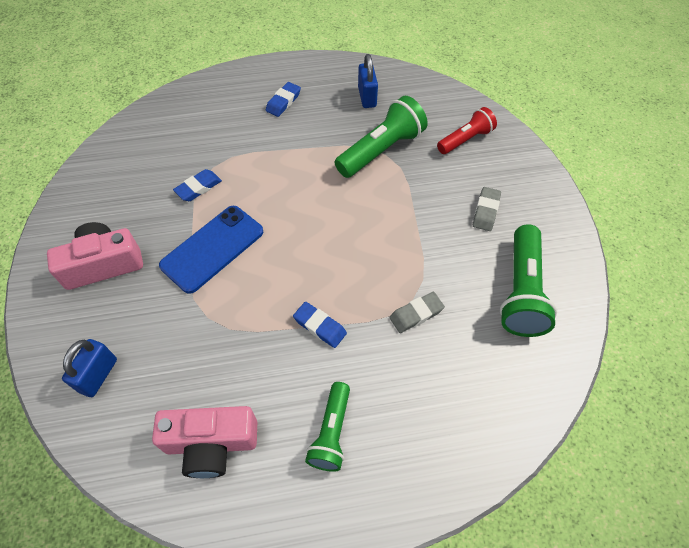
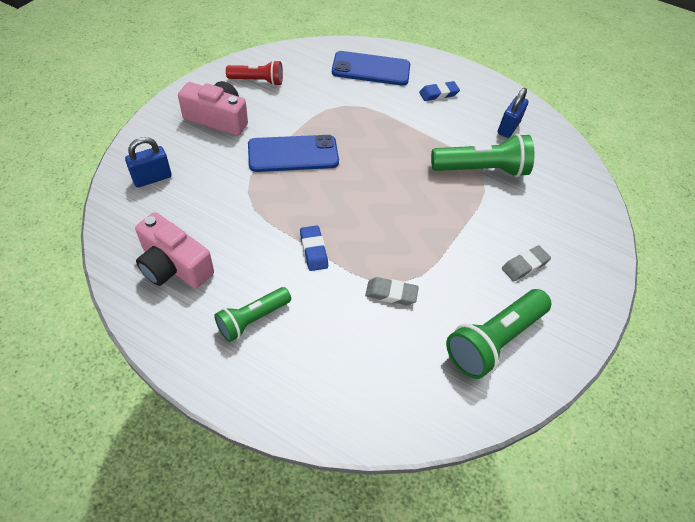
camera: 35 degrees right, 5 degrees down
blue eraser [173,169,222,201] -> none
red flashlight [437,107,497,154] -> red flashlight moved to [226,60,283,86]
none -> blue phone [332,51,410,86]

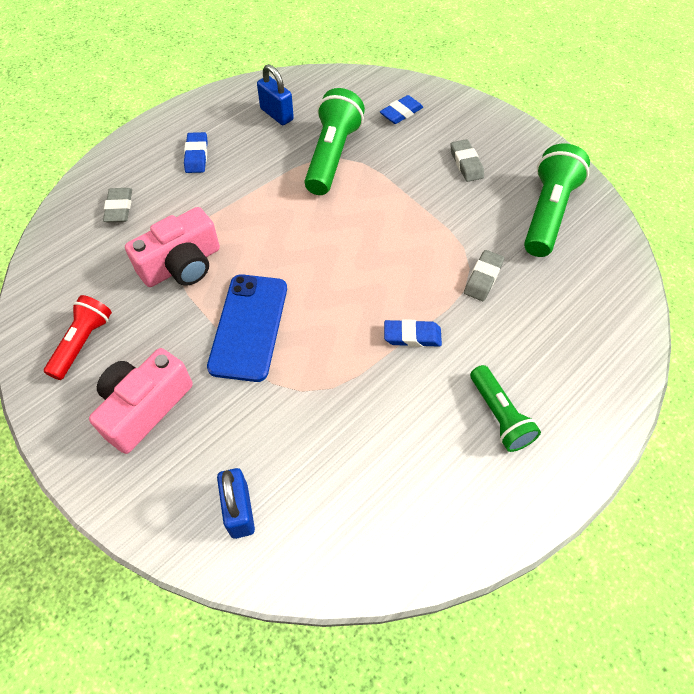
camera: 70 degrees left, 5 degrees up
pink camera [135,212,214,288] -> pink camera moved to [125,207,220,287]
blue phone [332,51,410,86] -> grey eraser [103,188,132,222]
green flashlight [446,289,551,379] -> green flashlight turned 135 degrees counterclockwise [524,144,590,257]
none -> blue eraser [380,95,423,124]

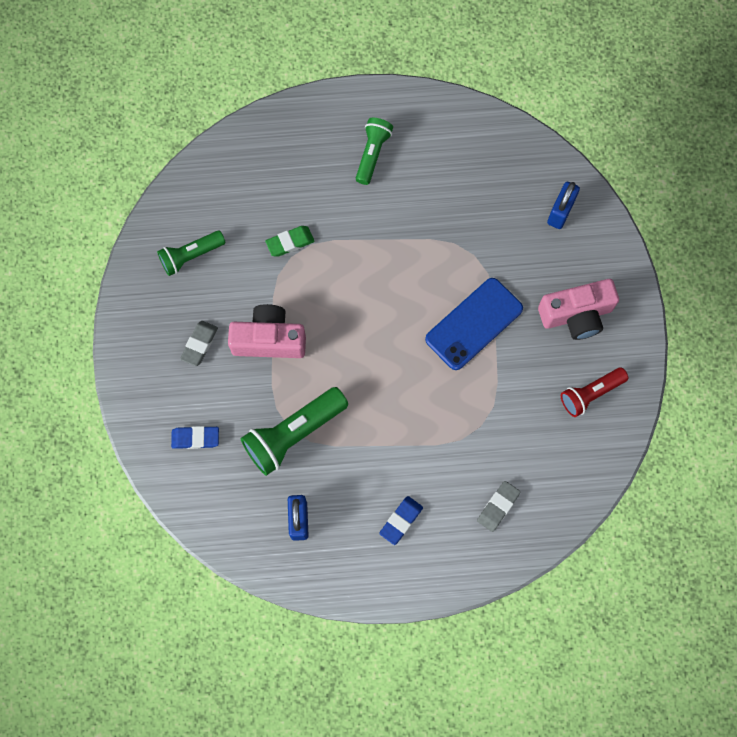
camera: 140 degrees left, 15 degrees up
pink camera [125,207,220,287] -> pink camera moved to [228,304,306,358]
blue eraser [384,319,442,347] -> none
grey eraser [464,250,504,301] -> green eraser [265,226,315,257]
green flashlight [524,144,590,257] -> green flashlight [157,231,226,276], size x0.63

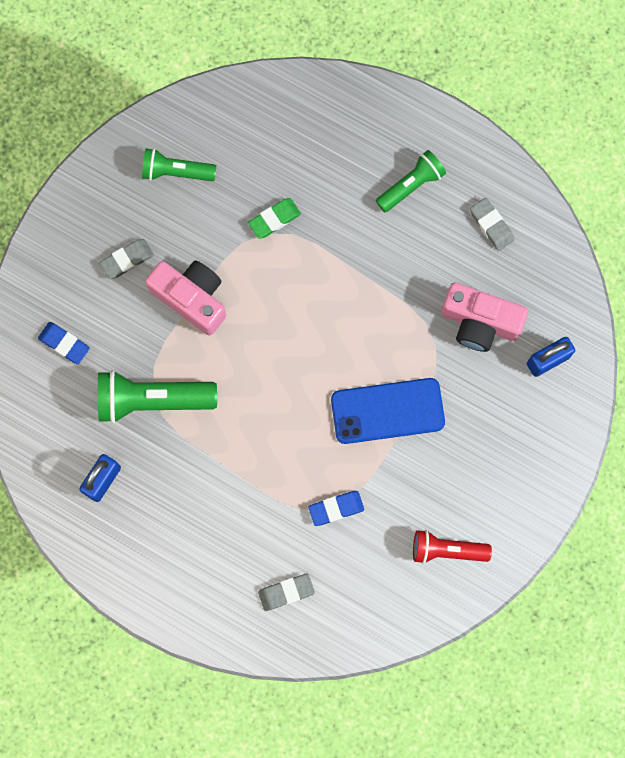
camera: 35 degrees right, 5 degrees up
green eraser [265,226,315,257] -> green eraser turned 45 degrees counterclockwise [248,198,301,239]
blue eraser [379,496,423,545] -> blue eraser moved to [308,491,364,526]
pink camera [538,279,619,340] -> pink camera moved to [441,282,528,352]
none -> grey eraser [470,198,514,251]

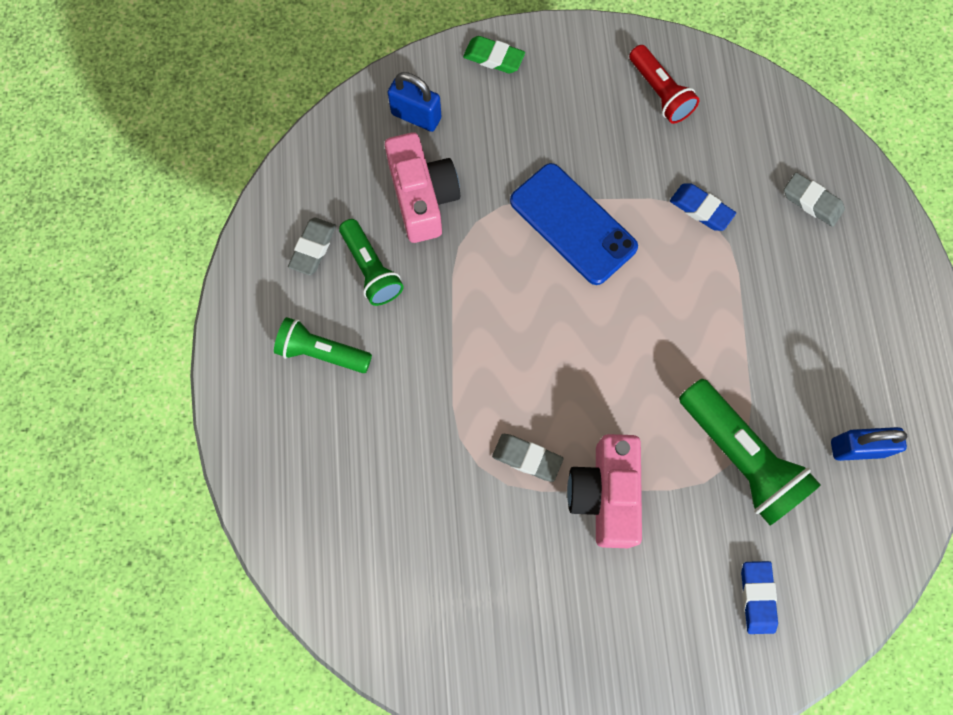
camera: 125 degrees left, 5 degrees down
grey eraser [99,239,154,279] -> grey eraser moved to [492,434,564,482]
green flashlight [142,148,216,181] -> green flashlight moved to [339,219,404,306]
green eraser [248,198,301,239] -> green eraser moved to [463,36,525,74]

